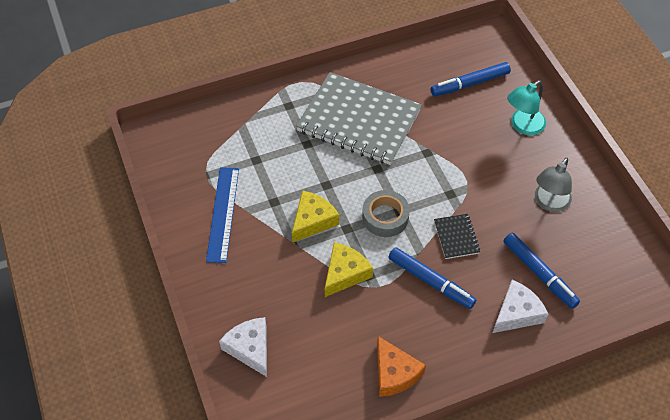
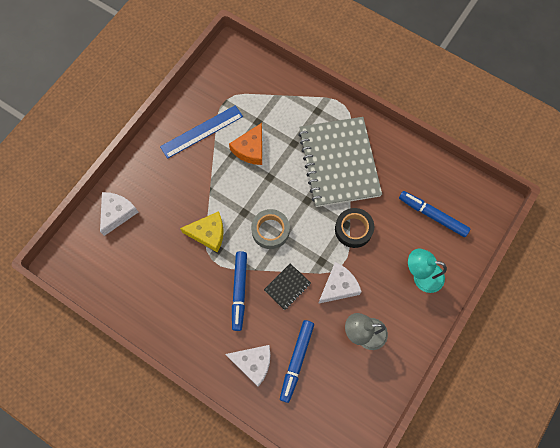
camera: 55 degrees right, 15 degrees up
yellow cheese [292,191,339,243] -> none
orange cheese [377,336,426,397] -> orange cheese moved to [229,123,262,165]
none -> white cheese [318,262,362,304]
none -> black tape [335,208,374,248]

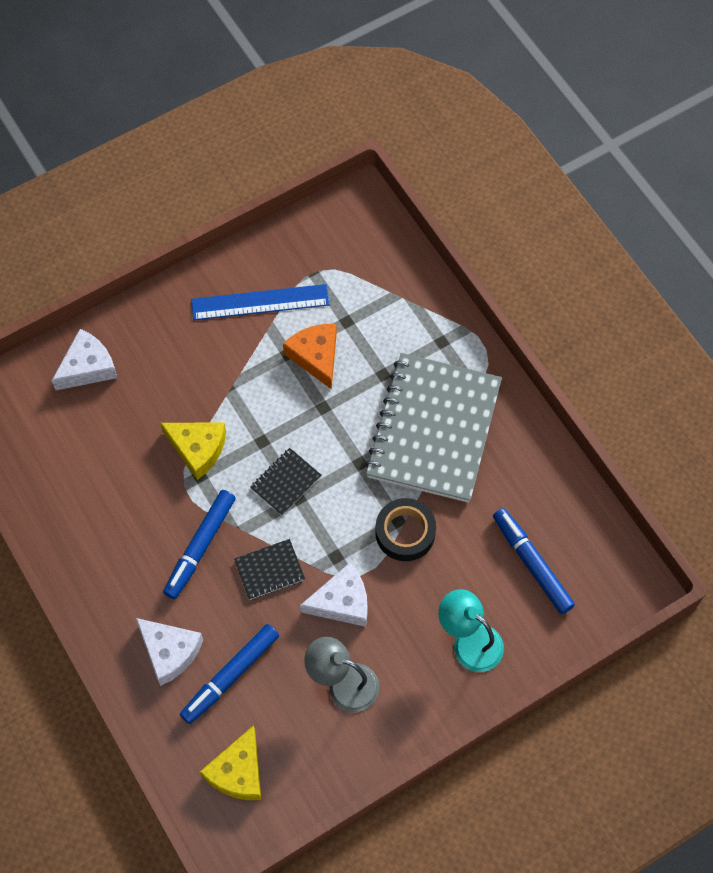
camera: 25 degrees right, 5 degrees down
orange cheese [229,123,262,165] -> orange cheese turned 105 degrees clockwise [283,324,337,390]
grey tape [251,209,290,249] -> black notebook [250,448,322,516]
none -> yellow cheese [200,725,261,800]

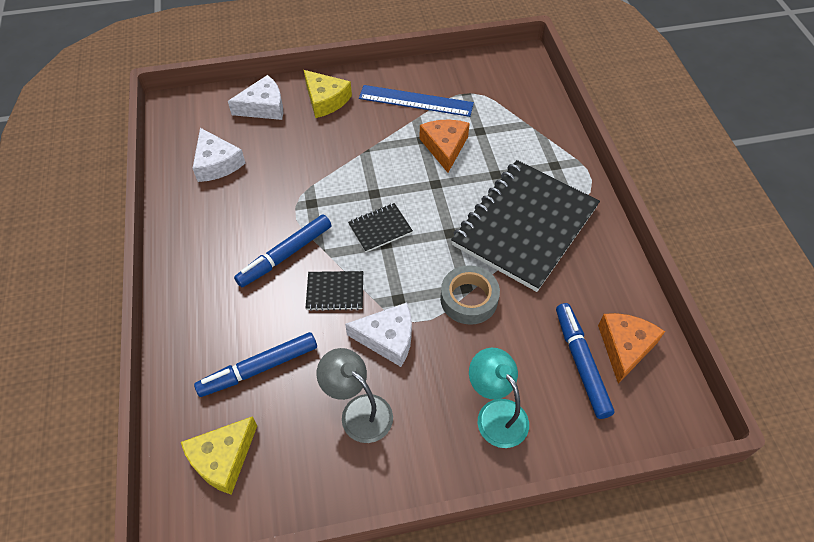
camera: 20 degrees right, 10 degrees down
white cheese [136,618,203,686] -> white cheese moved to [192,128,245,182]
yellow cheese [160,422,226,480] -> yellow cheese moved to [304,70,352,118]
grey notebook [365,353,502,503] -> black notebook [451,160,600,292]
black tape [375,498,436,561] -> grey tape [440,265,500,325]
none -> orange cheese [598,313,665,384]

